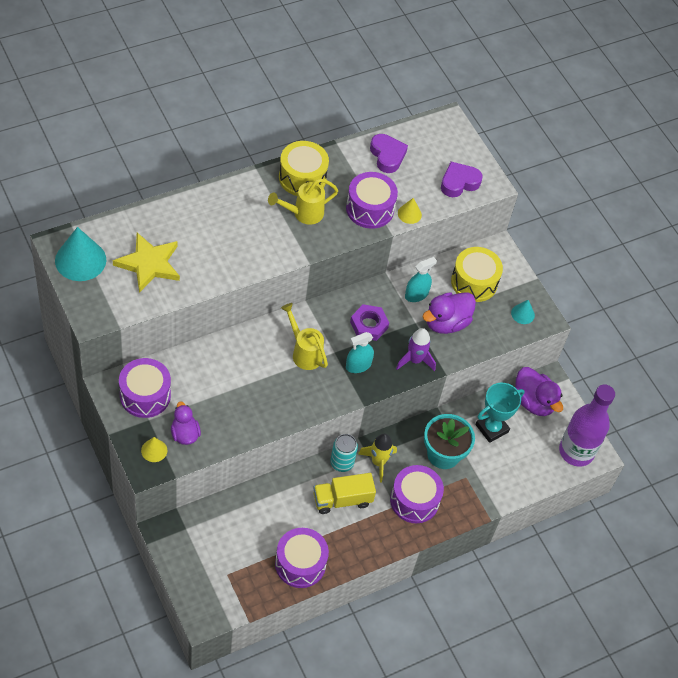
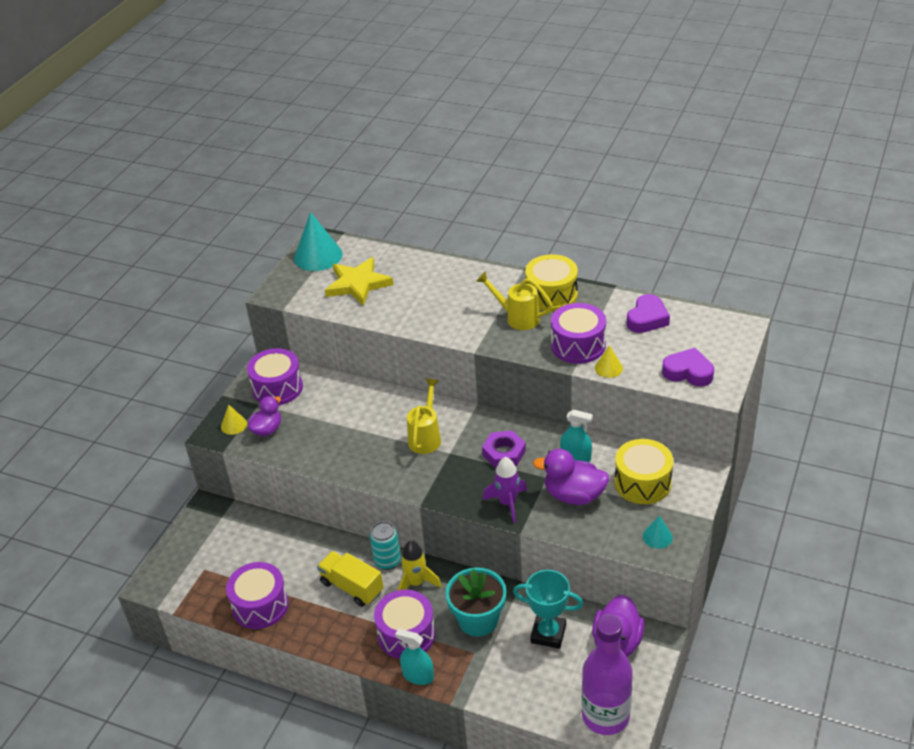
camera: 60 degrees right, 15 degrees down
turquoise spray bottle [346,332,374,373] -> turquoise spray bottle moved to [395,629,434,685]

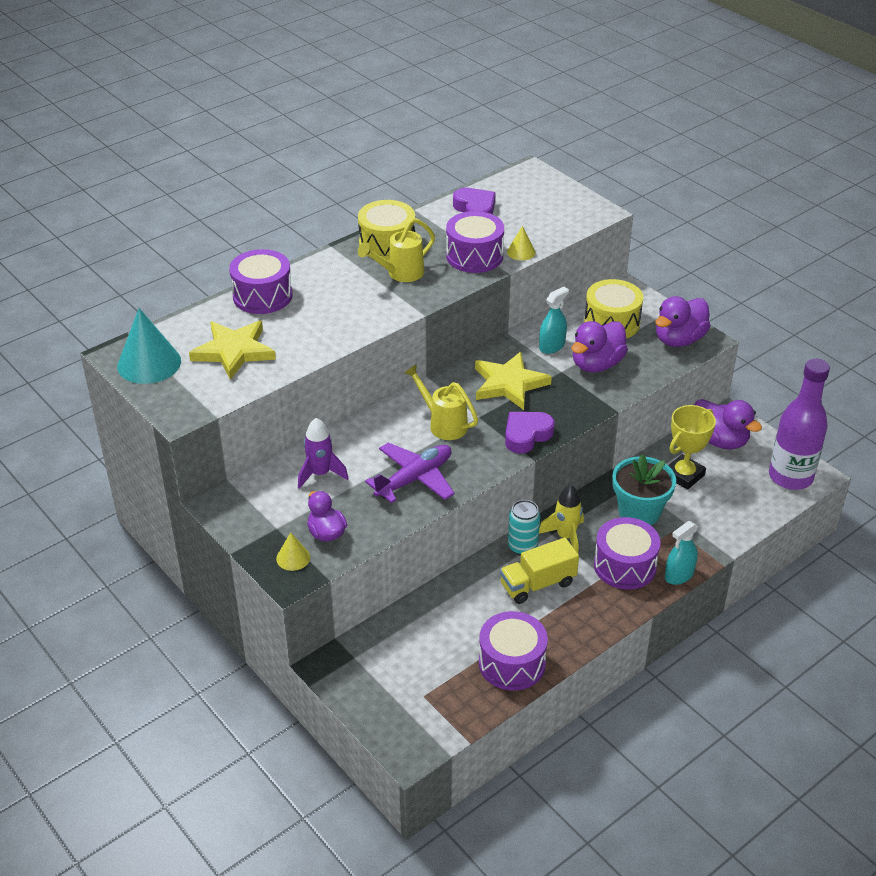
camera: 65 degrees left, 0 degrees up
purple drum [247,348,303,405] -> purple drum moved to [229,249,293,314]
purple nut [482,430,526,468] -> yellow star [475,352,552,410]
purple rocket [483,457,527,523] -> purple rocket moved to [298,418,349,489]
turquoise trophy [513,570,583,649] -> yellow trophy [668,405,716,490]
turquoise cone [643,516,673,549] -> purple duck [656,296,711,347]
purple heart [662,348,714,386] -> purple heart moved to [505,412,555,454]
none -> purple plane [365,442,454,503]

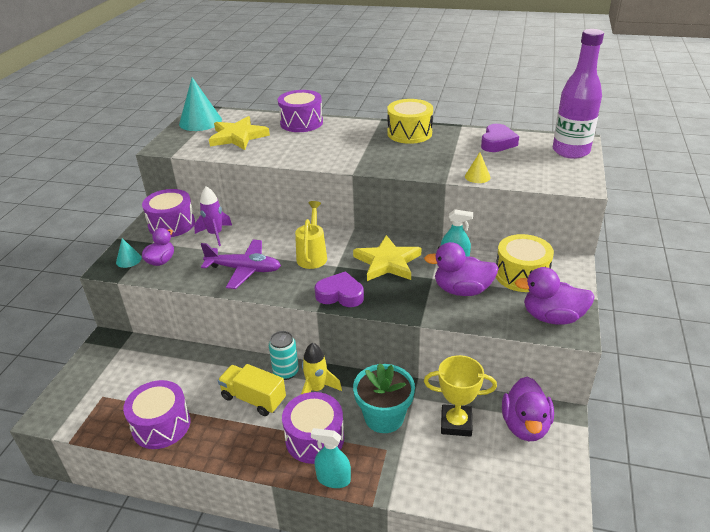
camera: 55 degrees right, 5 degrees down
yellow cone [276,532,310,571] -> turquoise cone [116,238,141,268]
yellow watering can [358,218,435,282] -> none
purple drum [446,211,504,273] -> purple drum moved to [142,189,195,237]
purple bottle [769,359,830,490] -> purple bottle moved to [553,29,604,159]

